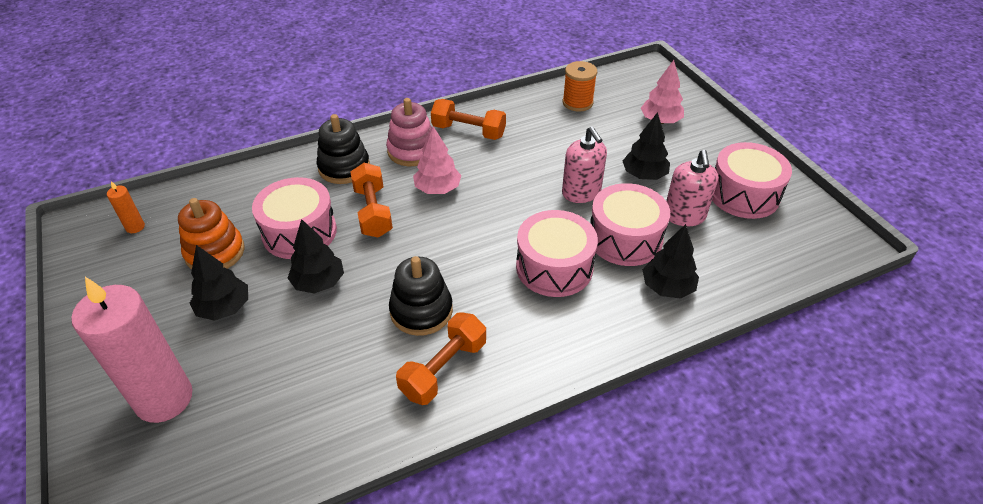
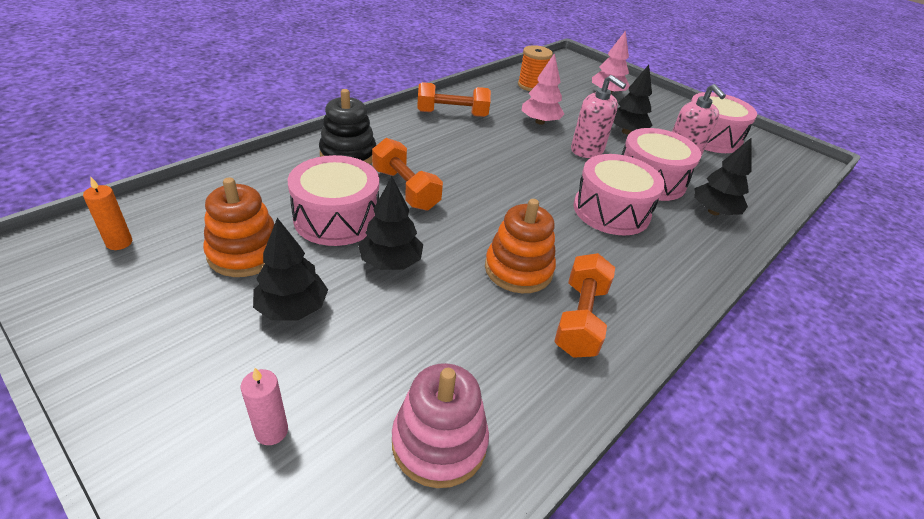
camera: 25 degrees left, 5 degrees down
pink candle [71,277,193,423] -> pink candle [241,368,288,445], size x0.41
pink stacking toy [386,98,432,166] -> pink stacking toy moved to [392,363,489,488]
black stacking toy [389,256,453,336] -> orange stacking toy [485,199,556,293]
pink tree [413,126,462,194] -> pink tree moved to [521,53,564,125]

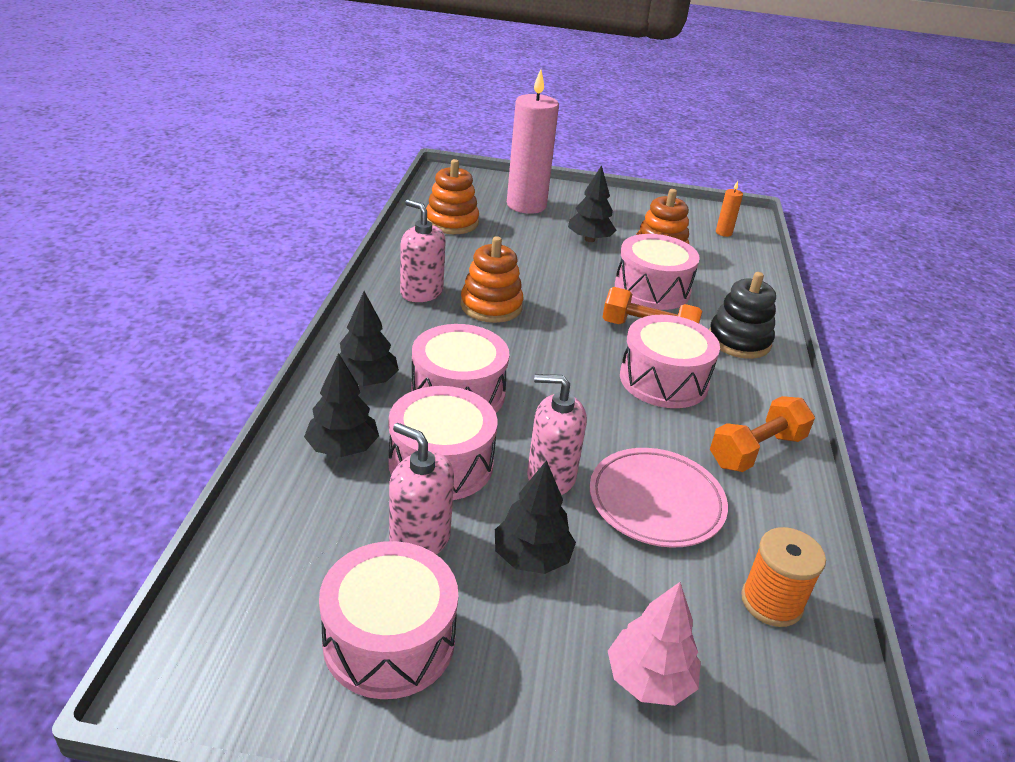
camera: 145 degrees right, 5 degrees down
pink candle [241,368,288,445] -> pink candle [507,69,559,214], size x2.44
black tree [358,176,423,270] -> black tree moved to [340,291,399,386]
pink stacking toy [392,363,489,488] -> orange stacking toy [426,159,479,234]
pink tree [521,53,564,125] -> pink plate [590,448,728,548]
orange dumbbell [554,253,615,358] -> pink soap dispenser [400,199,446,302]
none -> pink drum [620,315,720,408]

